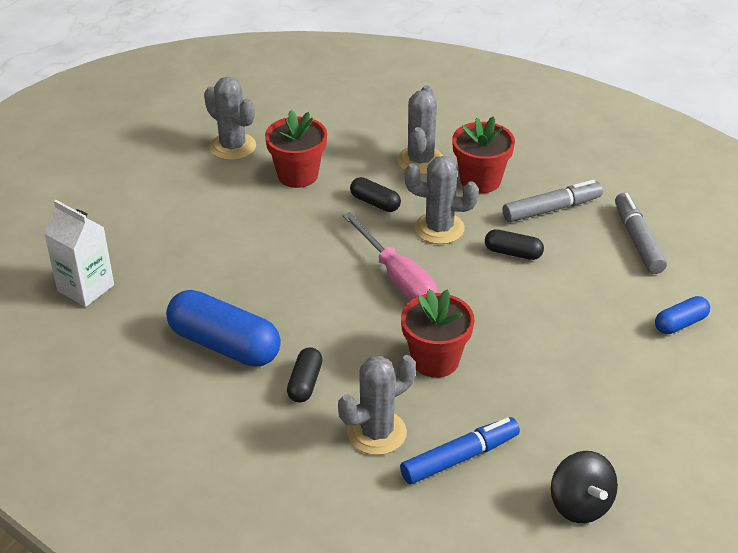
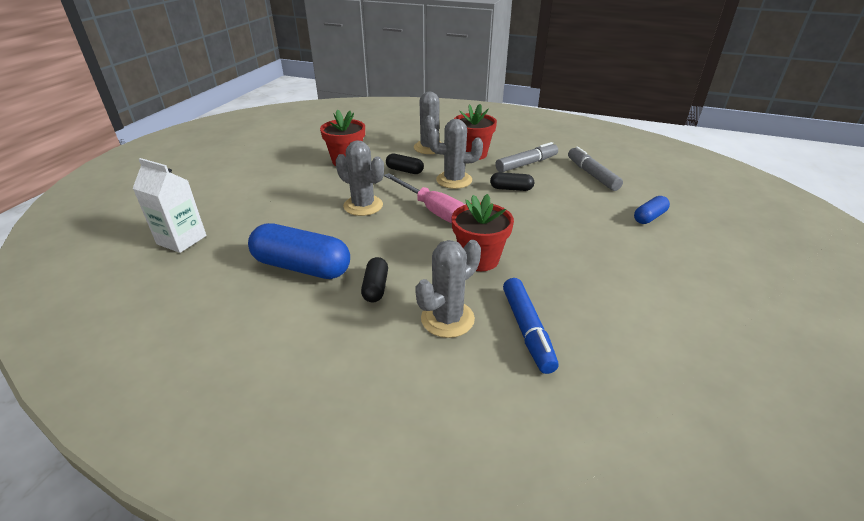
camera: 10 degrees left, 5 degrees down
grey cactus [204,77,256,160] -> grey cactus moved to [335,140,384,216]
blue marker [400,417,520,484] -> blue marker turned 120 degrees clockwise [503,278,559,374]
black spinning top [551,451,618,523] -> none

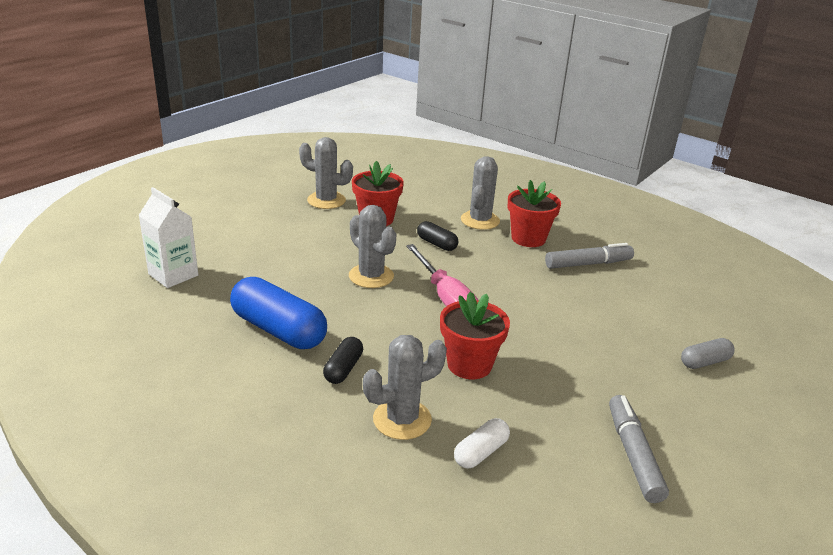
camera: 15 degrees right, 5 degrees down
grey cactus [428,119,483,189] -> grey cactus moved to [299,137,353,209]
black capsule [490,172,534,191] -> none
blue marker [503,278,559,374] -> white capsule [454,418,510,469]
grey marker [568,146,623,191] -> grey marker moved to [609,395,669,503]
blue capsule [634,196,670,224] -> grey capsule [681,338,735,369]

